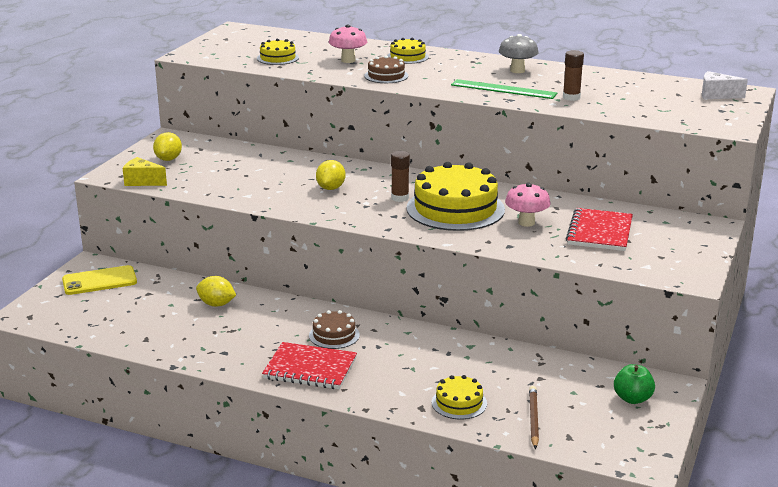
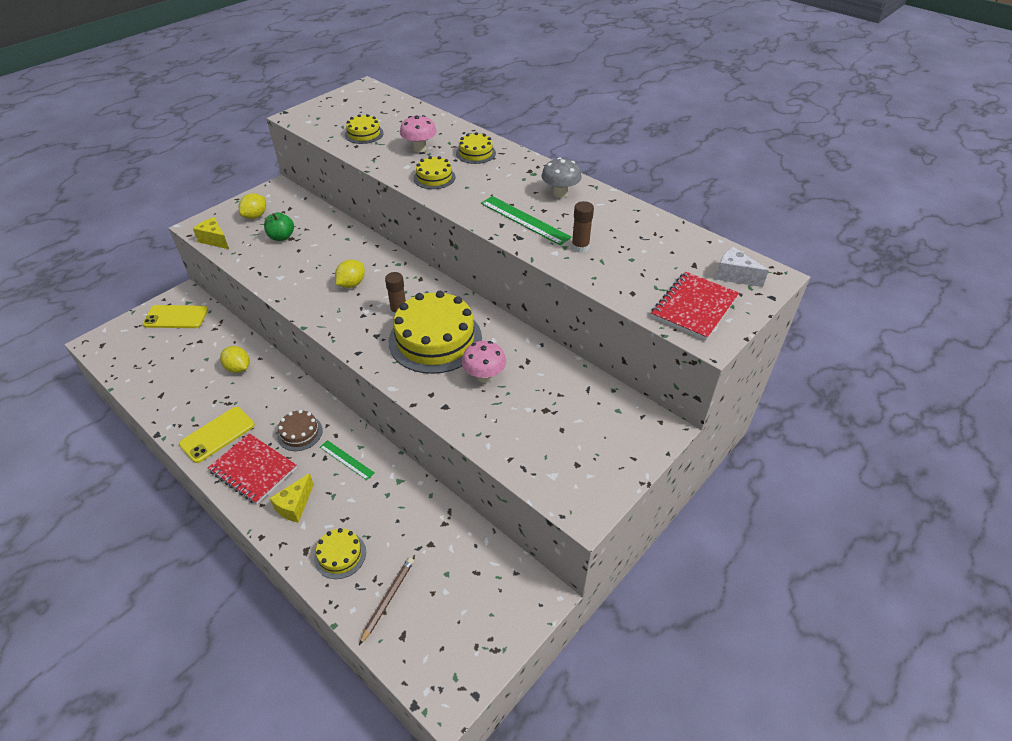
camera: 20 degrees right, 20 degrees up
brown cake [364,55,408,83] -> yellow cake [413,156,455,189]
red notebook [566,208,633,251] -> red notebook moved to [651,272,739,340]
green apple [614,364,655,404] -> green apple moved to [264,212,294,241]
none -> yellow phone [179,407,255,463]
none -> yellow cheese [269,473,314,523]
none -> green ruler [320,440,375,480]

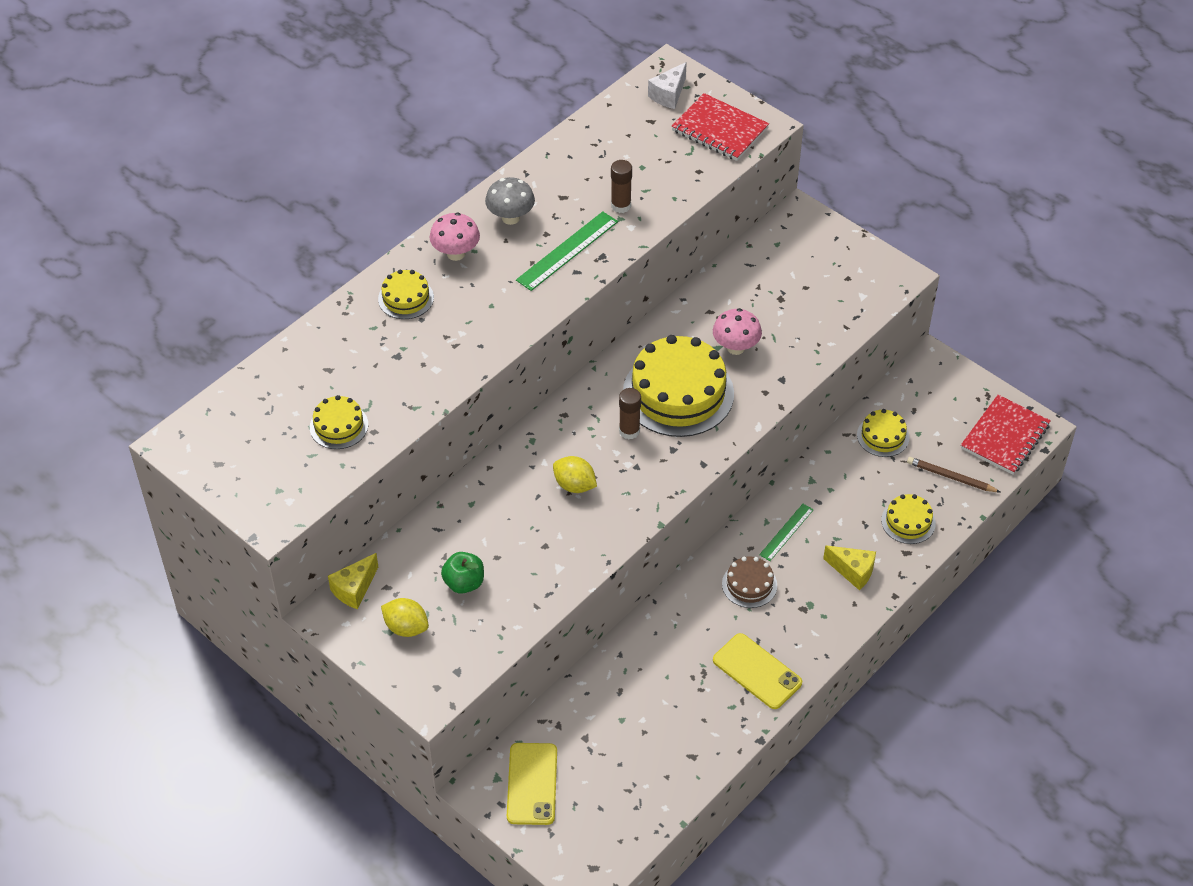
camera: 90 degrees left, 5 degrees up
yellow cheese [193,217,229,249] -> yellow cheese moved to [328,553,378,609]
red notebook [208,433,297,504] -> red notebook moved to [961,395,1051,474]
yellow lemon [220,346,250,373] -> none
pink mushroom [400,115,437,152] -> pink mushroom moved to [429,213,480,261]
yellow cake [413,156,455,189] -> yellow cake moved to [857,409,909,457]

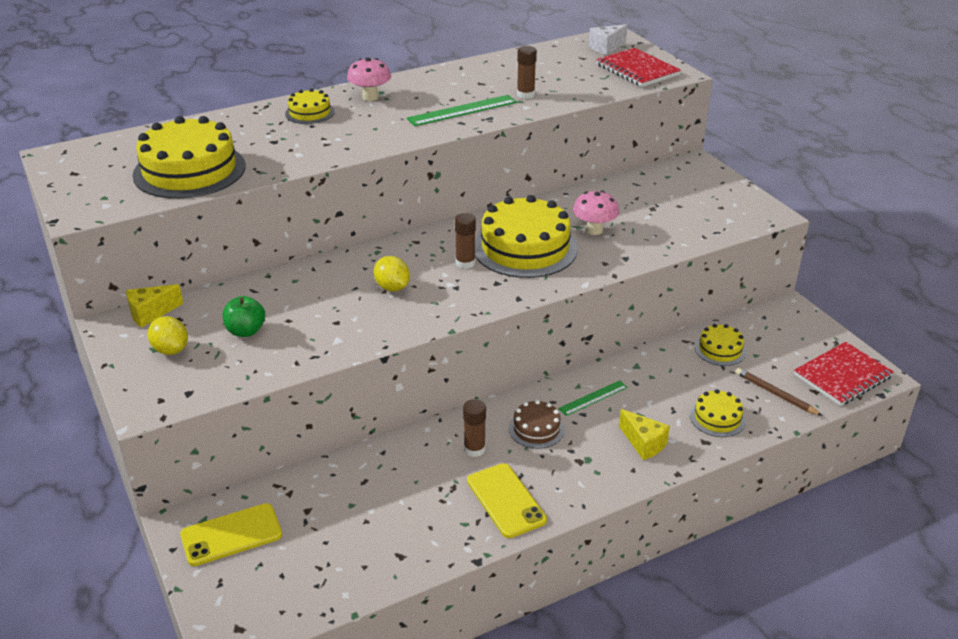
camera: 20 degrees right, 15 degrees down
yellow cake [310,395,368,449] -> yellow cake [132,116,246,199], size x2.04
grey mushroom [485,177,535,225] -> none
yellow phone [507,743,557,825] -> yellow phone turned 45 degrees clockwise [180,503,282,566]
none -> brown glue stick [463,399,486,457]

